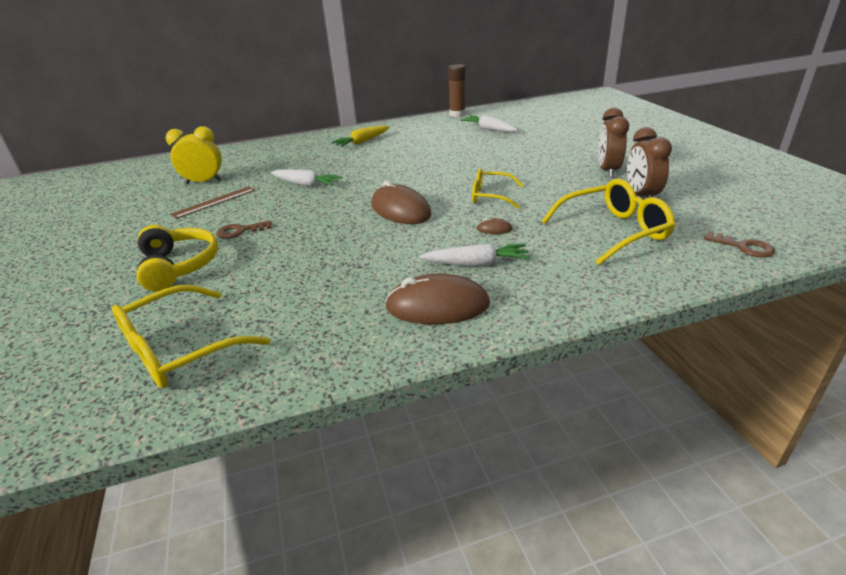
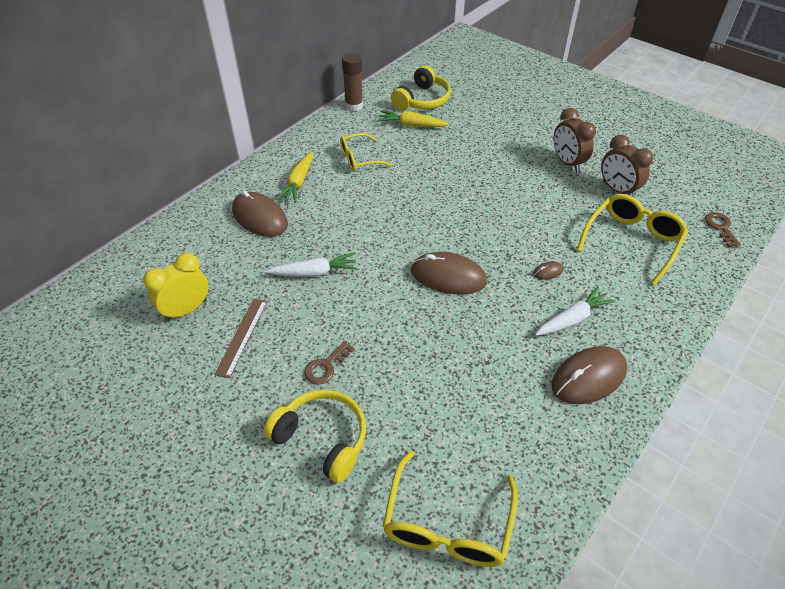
camera: 35 degrees left, 15 degrees up
white carrot [460,115,518,132] -> yellow carrot [377,110,449,127]
yellow glasses [472,168,524,209] -> yellow glasses moved to [340,133,392,171]
brown key [703,231,775,258] -> brown key turned 105 degrees counterclockwise [705,212,741,247]
none -> brown mouse [232,191,288,237]
none -> yellow headphones [391,65,451,110]

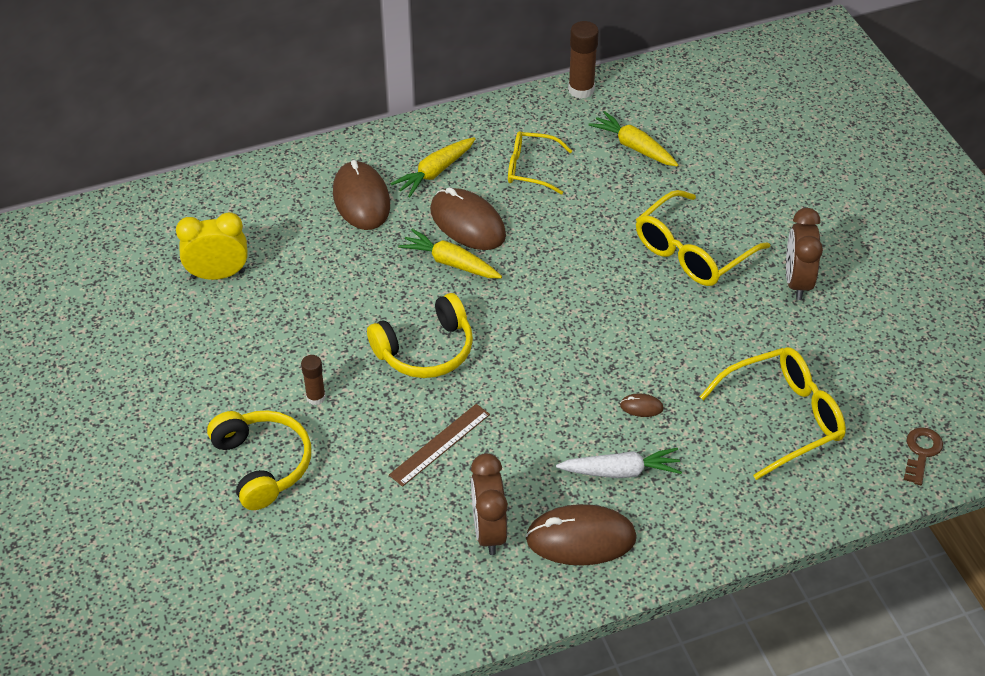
camera: 30 degrees right, 0 degrees up
brown ruler [215,298,268,378] -> brown ruler moved to [389,404,490,487]
white carrot [266,253,357,277] -> none
brown key [304,341,355,385] -> brown glue stick [301,355,326,405]
yellow glasses [383,451,518,567] -> yellow glasses moved to [636,190,770,286]
yellow headphones [391,65,451,110] -> yellow headphones moved to [367,293,473,378]
brown mouse [411,252,487,295] -> brown mouse moved to [430,187,506,250]
brown clock [601,135,653,197] -> brown clock moved to [471,453,508,555]
none -> yellow carrot [398,229,502,278]

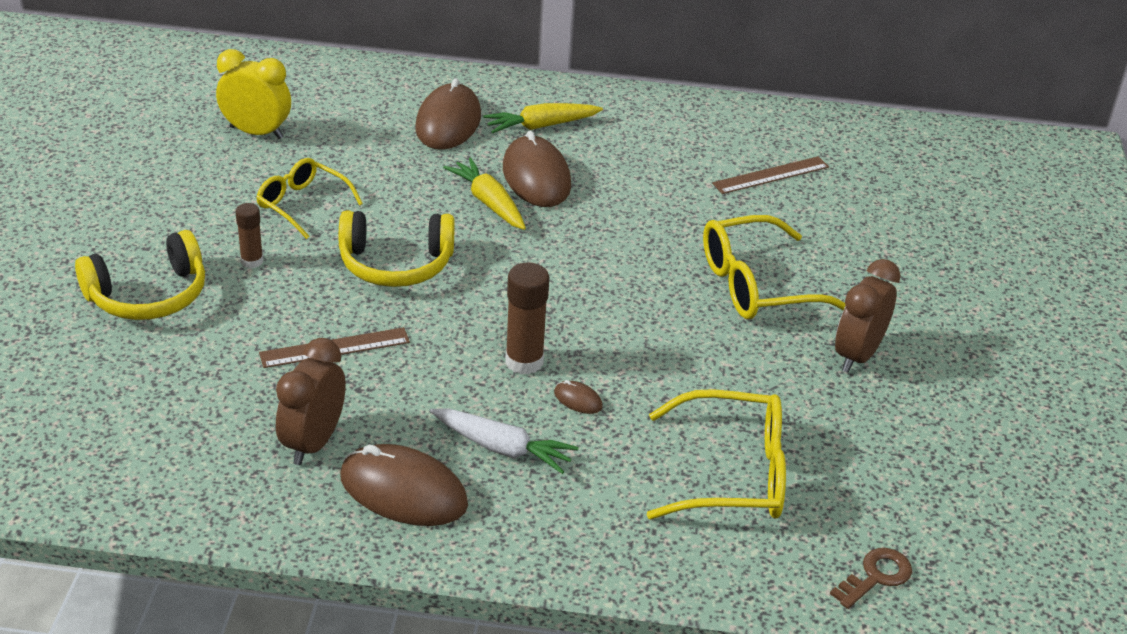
camera: 25 degrees right, 10 degrees down
yellow headphones [207,410,311,510] -> yellow headphones turned 60 degrees clockwise [75,230,205,320]
yellow glasses [508,131,572,195] -> yellow glasses moved to [256,158,363,239]
brown glue stick [568,21,599,99] -> brown glue stick moved to [505,262,549,375]
yellow carrot [588,111,678,167] -> brown ruler [712,156,829,194]

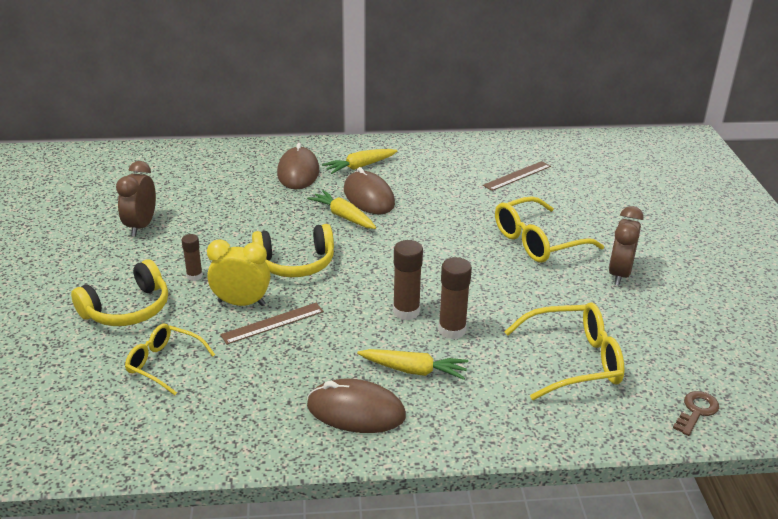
camera: 10 degrees left, 5 degrees down
yellow clock [216,49,291,139] -> yellow clock moved to [207,239,270,306]
yellow glasses [256,158,363,239] -> yellow glasses moved to [125,324,215,395]
brown clock [276,338,346,465] -> brown clock moved to [116,161,156,236]
white carrot [430,408,578,474] -> yellow carrot [357,349,469,380]
brown mouse [554,380,603,414] -> brown glue stick [438,257,472,339]

